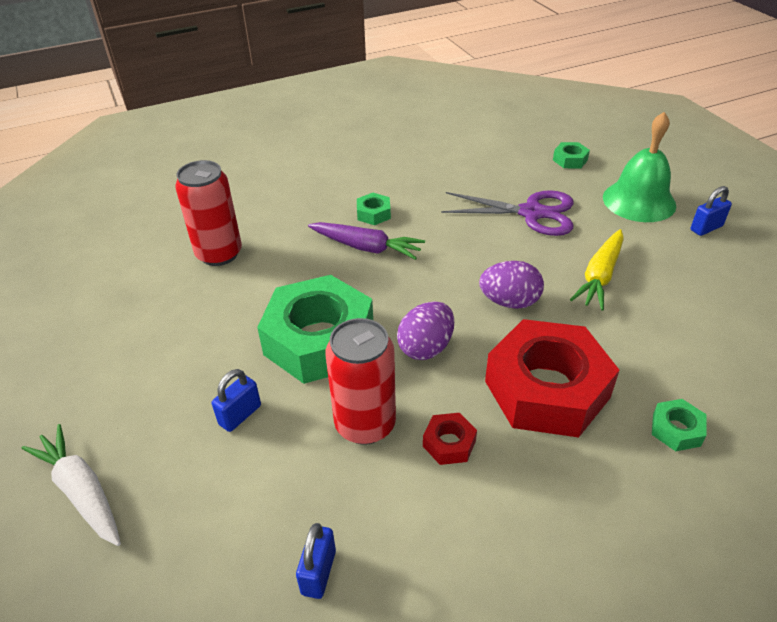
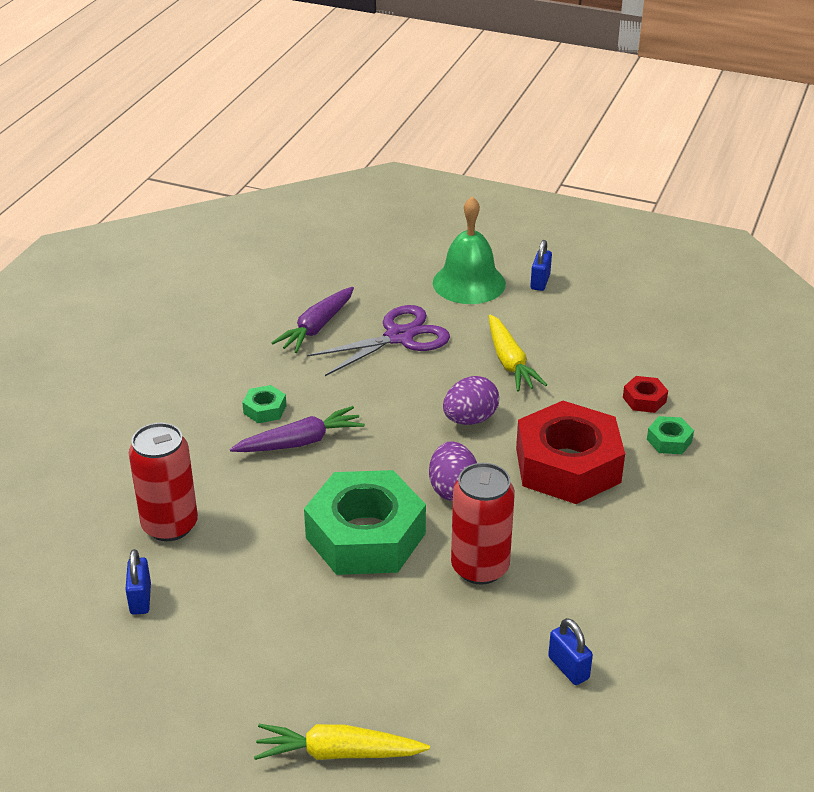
camera: 45 degrees left, 5 degrees down
white carrot [22,424,121,546] -> yellow carrot [254,724,430,760]
blue padlock [212,369,261,432] -> blue padlock moved to [125,549,151,615]
red nut [423,413,477,465] -> red nut moved to [623,376,668,413]
green nut [553,142,590,168] -> none
none -> purple carrot [271,287,354,353]

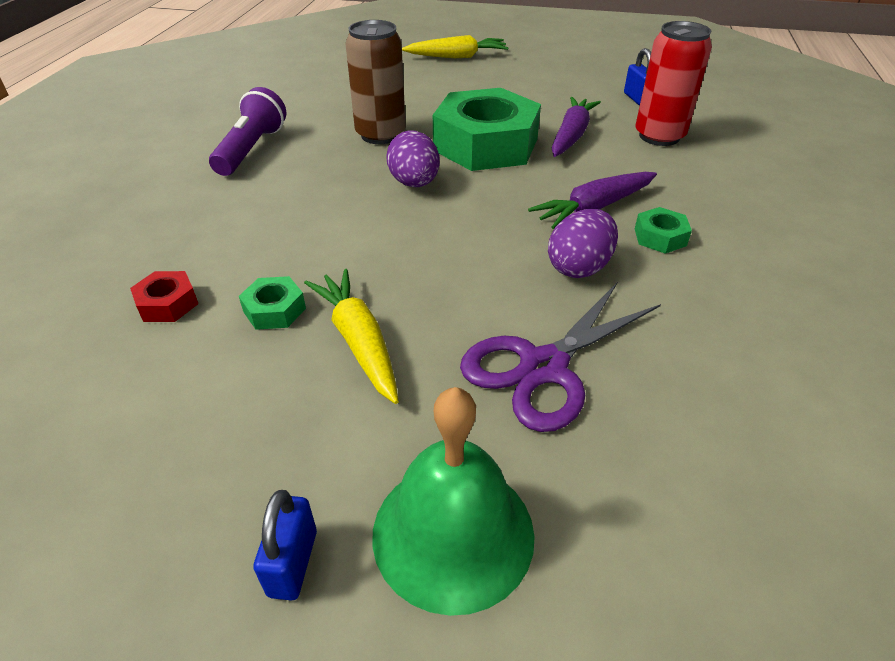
camera: 170 degrees right, 5 degrees up
purple carrot [271,287,354,353] -> purple carrot moved to [551,97,601,157]
purple egg [443,376,499,425] -> purple egg moved to [548,209,618,278]
red can [451,463,515,585] -> brown can [346,20,406,144]
red nut [516,401,625,504] -> none
blue padlock [548,618,593,685] -> none
green nut [647,416,694,454] -> green nut moved to [239,276,306,330]
none -> purple flashlight [209,87,286,176]

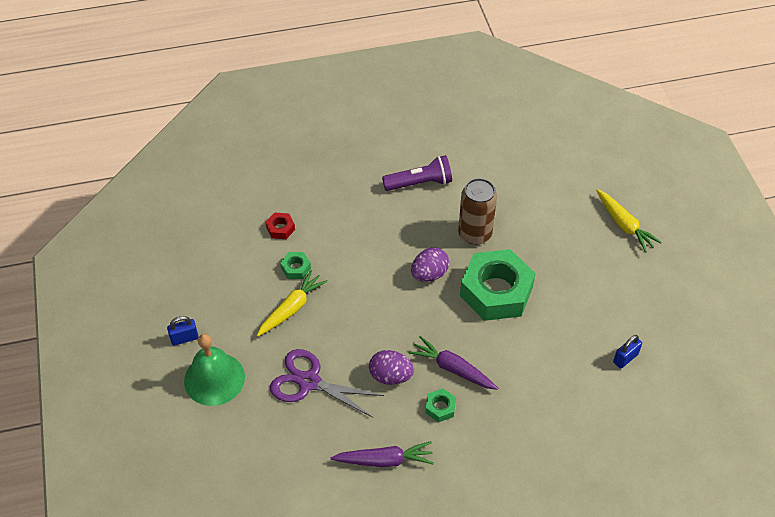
camera: 65 degrees right, 10 degrees up
purple carrot [551,97,601,157] -> purple carrot moved to [331,441,434,467]
red can [636,21,712,146] -> none

